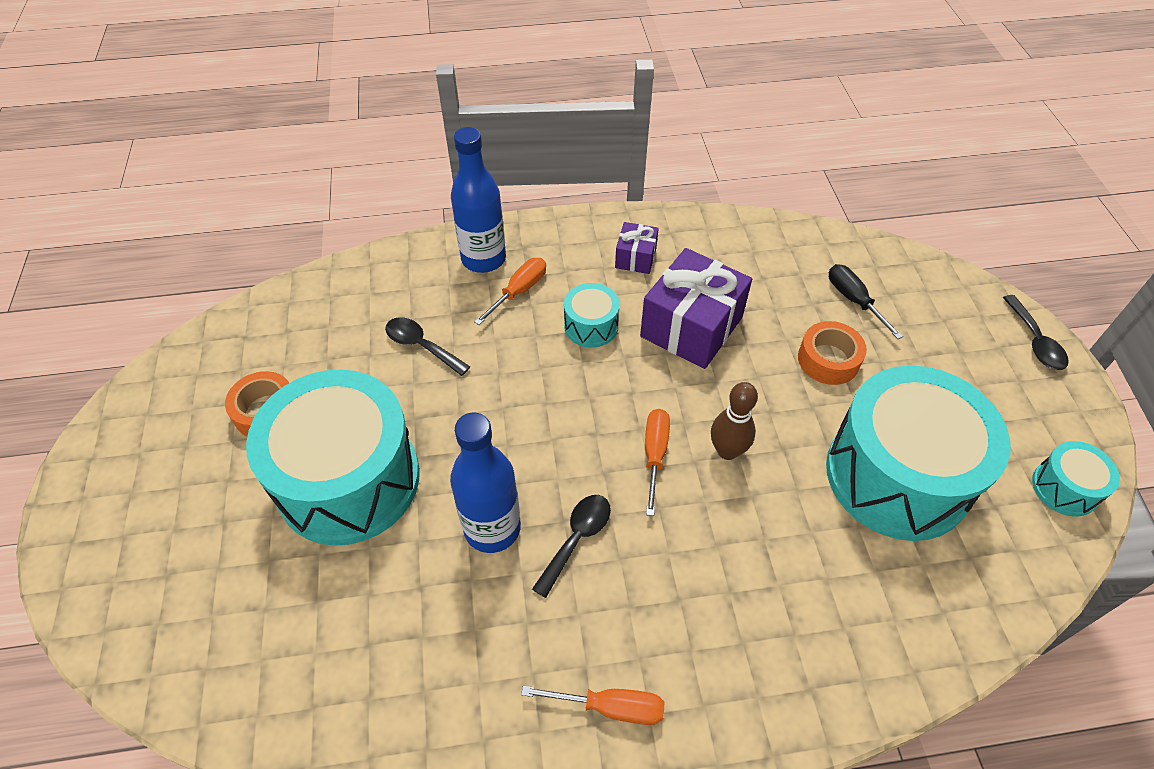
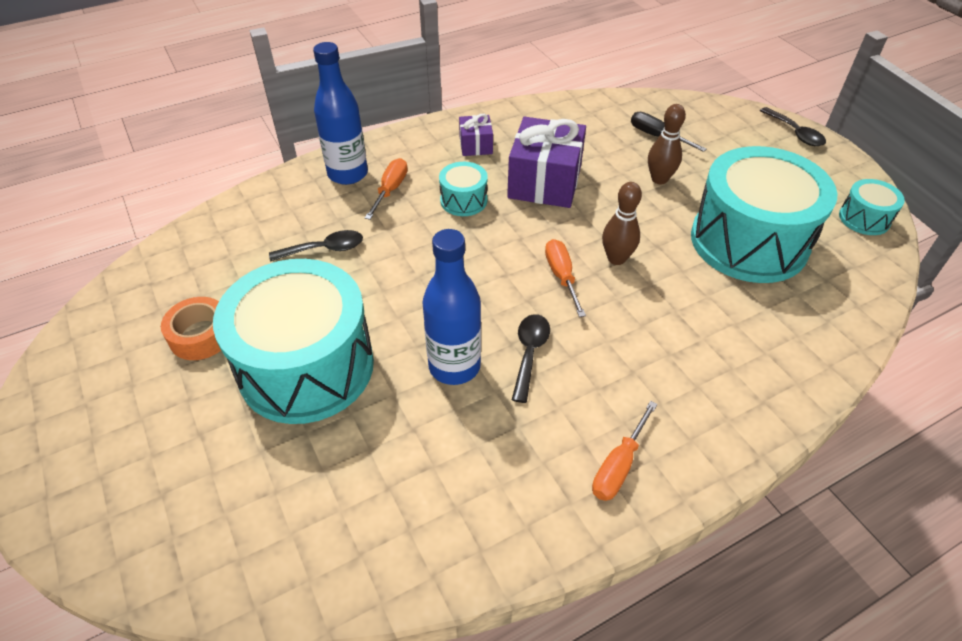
camera: 20 degrees left, 5 degrees down
black spoon [385,317,470,376] -> black spoon turned 150 degrees clockwise [269,230,363,261]
orange screwdriver [521,686,664,725] -> orange screwdriver turned 135 degrees clockwise [592,401,658,501]
orange tape [798,321,867,385] -> brown bowling pin [648,104,686,184]

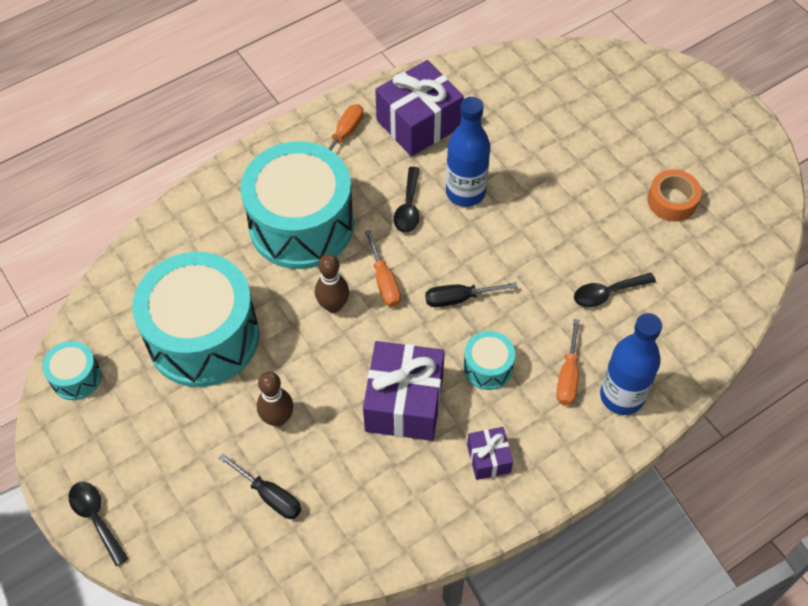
camera: 175 degrees right, 10 degrees up
turquoise drum [213,259,374,424] -> turquoise drum moved to [240,141,354,269]
none -> purple gift [375,60,464,157]
none -> black screwdriver [425,282,517,307]

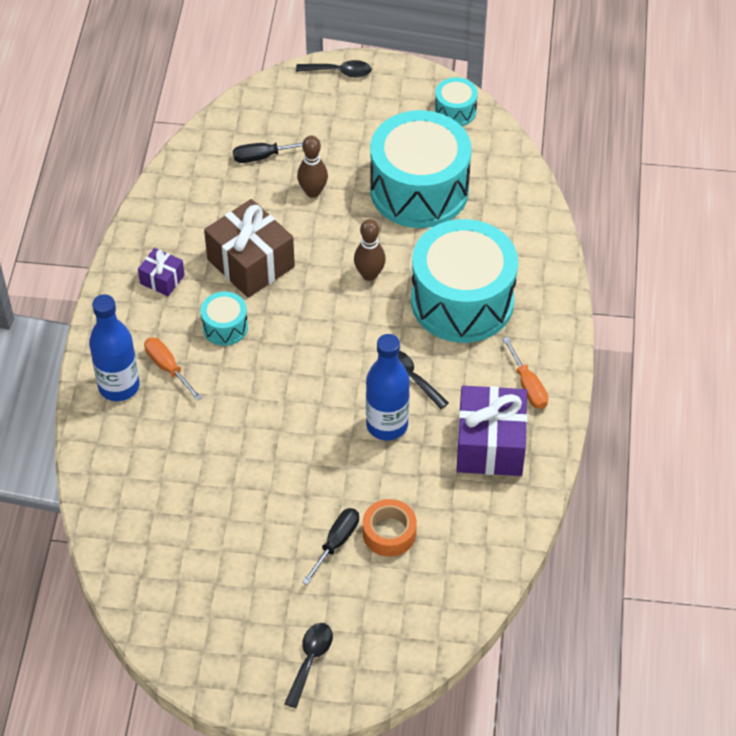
camera: 130 degrees right, 5 degrees down
purple gift [363,341,445,441] -> brown gift [204,199,295,298]
orange screwdriver [365,230,401,307] -> none
black screwdriver [425,282,517,307] -> black screwdriver moved to [302,508,359,585]
black spoon [574,273,656,307] -> black spoon moved to [284,623,333,708]
orange tape [648,169,702,222] -> orange tape moved to [363,499,417,557]

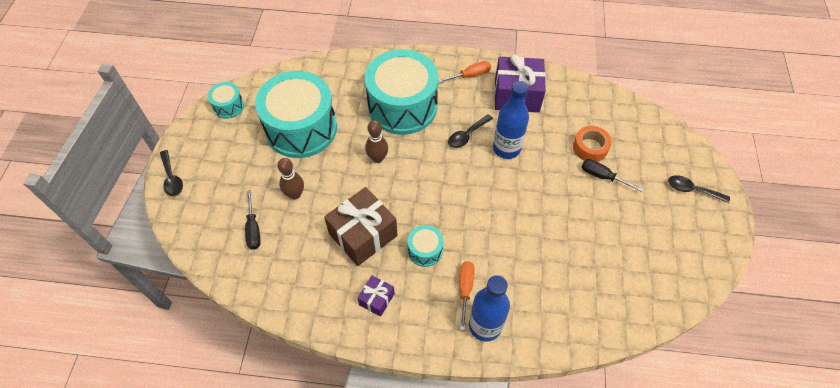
camera: 90 degrees left, 5 degrees up
orange screwdriver [144,337,202,400] -> orange screwdriver turned 135 degrees clockwise [460,261,475,330]
black spoon [296,60,372,78] -> black spoon turned 150 degrees clockwise [160,150,183,196]

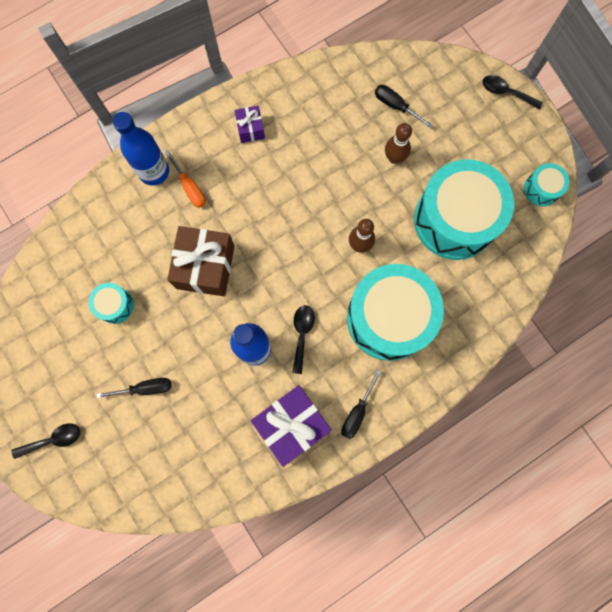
camera: 140 degrees right, 20 degrees up
brown gift [324,187,398,266] -> brown gift moved to [167,226,235,296]
turquoise drum [408,225,444,267] -> turquoise drum moved to [88,283,134,324]
orange screwdriver [438,61,491,83] -> black screwdriver [341,370,381,439]
orange tape [573,126,612,162] -> none

